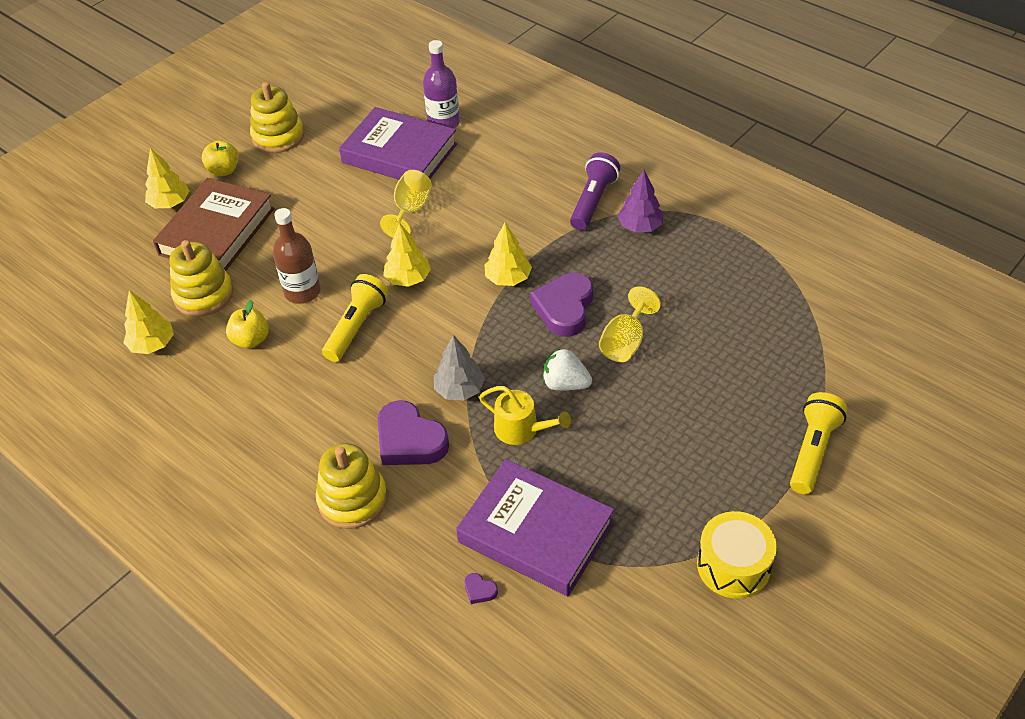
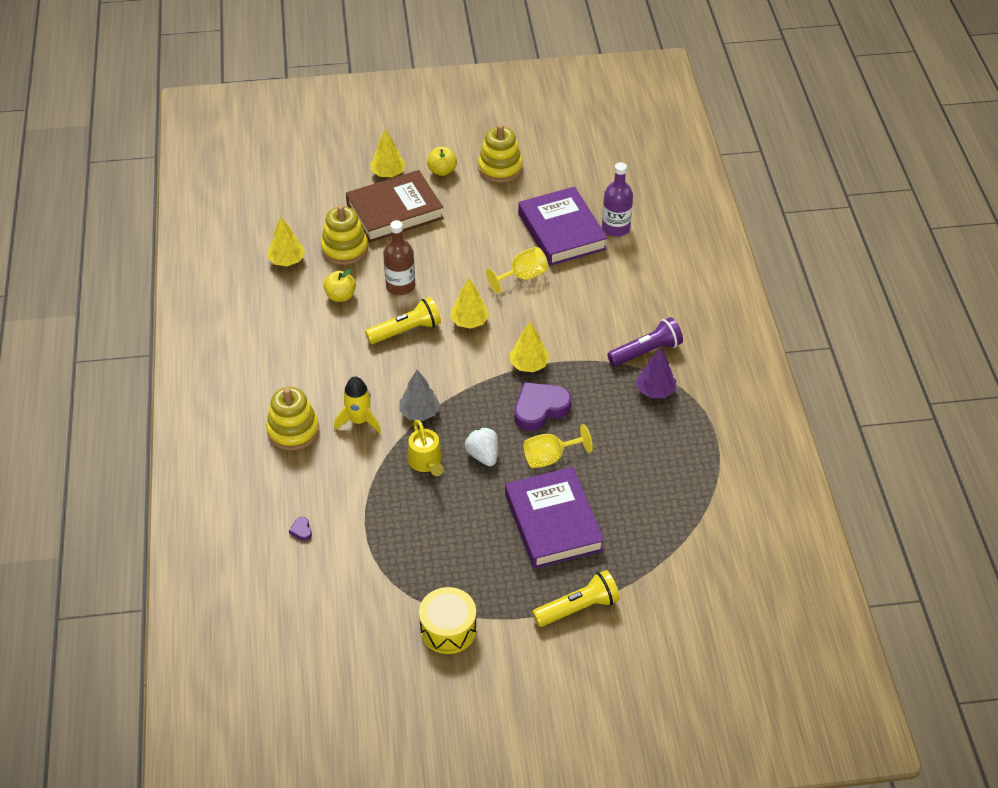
camera: 40 degrees right, 0 degrees up
purple heart [377,400,449,465] -> yellow rocket [334,376,381,434]
purple book [456,459,614,596] -> purple book moved to [505,467,605,569]

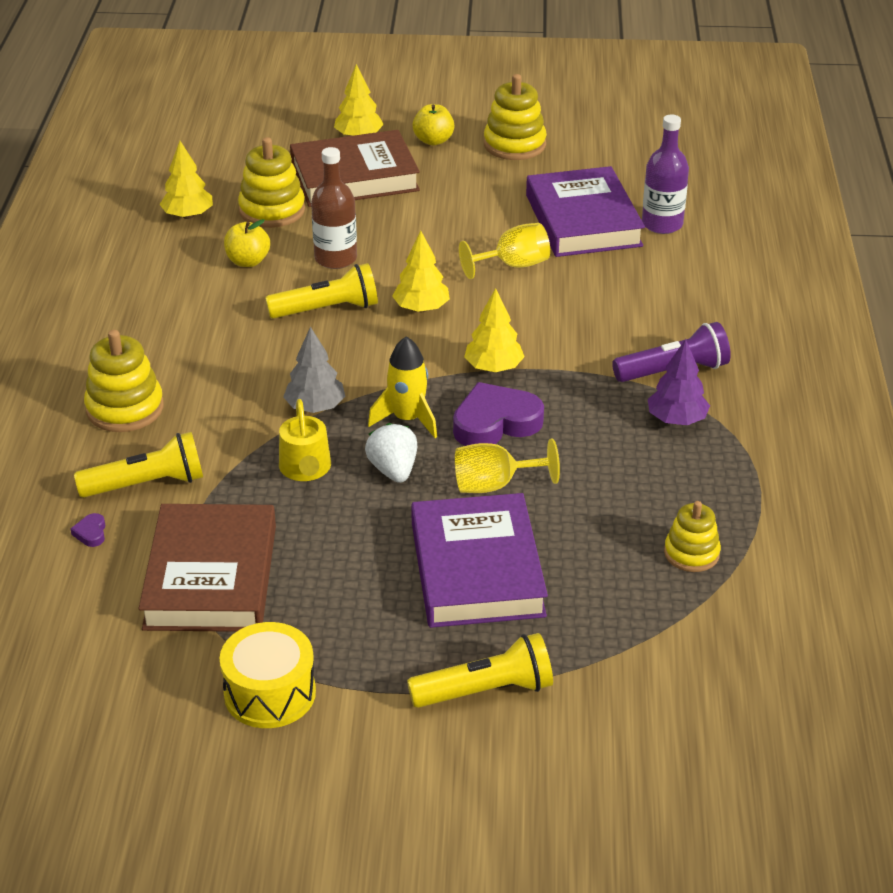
camera: 10 degrees right, 10 degrees down
yellow rocket [334,376,381,434] -> yellow rocket moved to [368,336,437,438]
none -> yellow flashlight [74,432,203,498]
none -> brown book [138,504,276,632]
none -> yellow stacking toy [664,501,721,572]

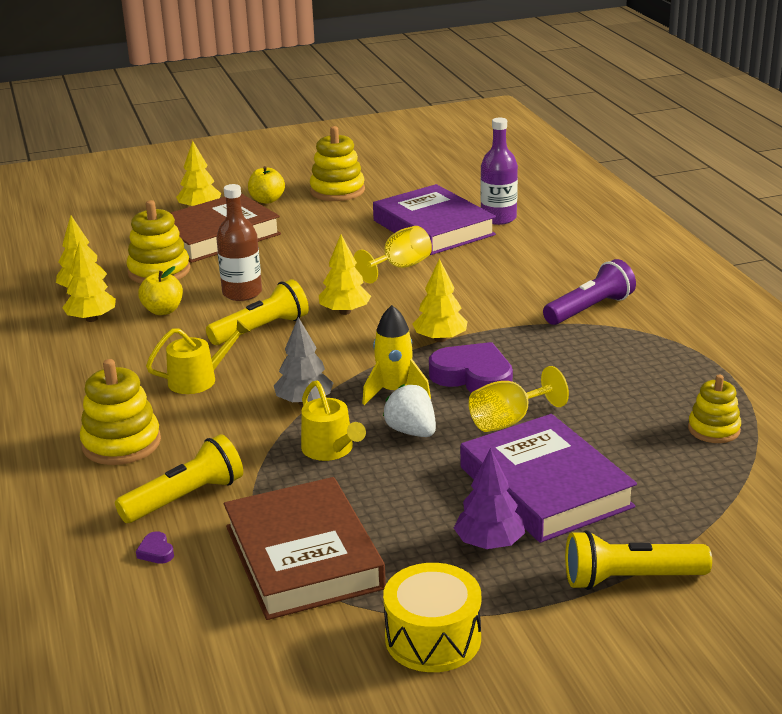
camera: 20 degrees left, 10 degrees down
yellow flashlight [407,633,553,708] -> yellow flashlight turned 150 degrees counterclockwise [565,530,712,590]
purple heart [453,382,544,446] -> purple heart turned 75 degrees clockwise [429,342,513,393]
purple tree [648,339,710,425] -> purple tree moved to [454,448,525,549]
none -> yellow tree [62,242,116,322]
none -> yellow watering can [146,320,250,394]

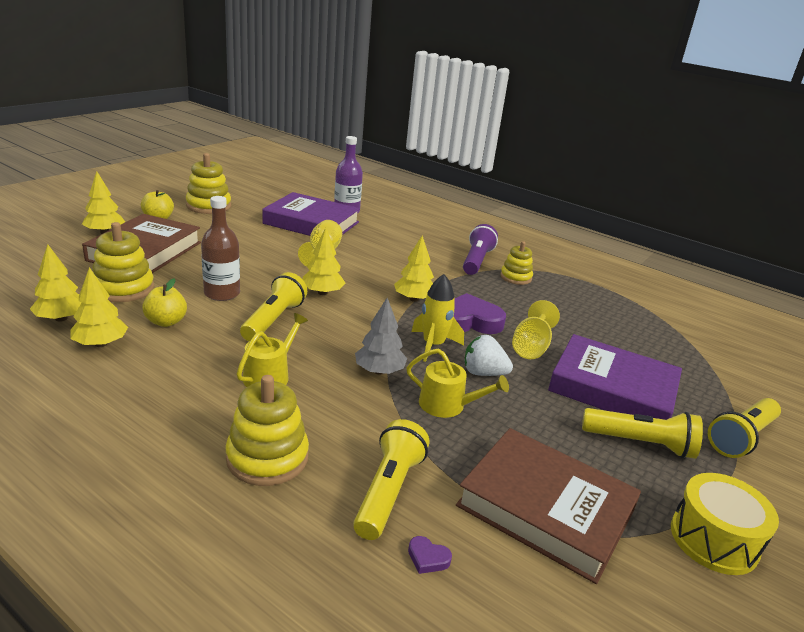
camera: 40 degrees left, 0 degrees up
purple tree [454,448,525,549] -> yellow flashlight [582,408,703,459]
yellow stacking toy [688,375,741,443] -> yellow stacking toy moved to [500,241,533,285]

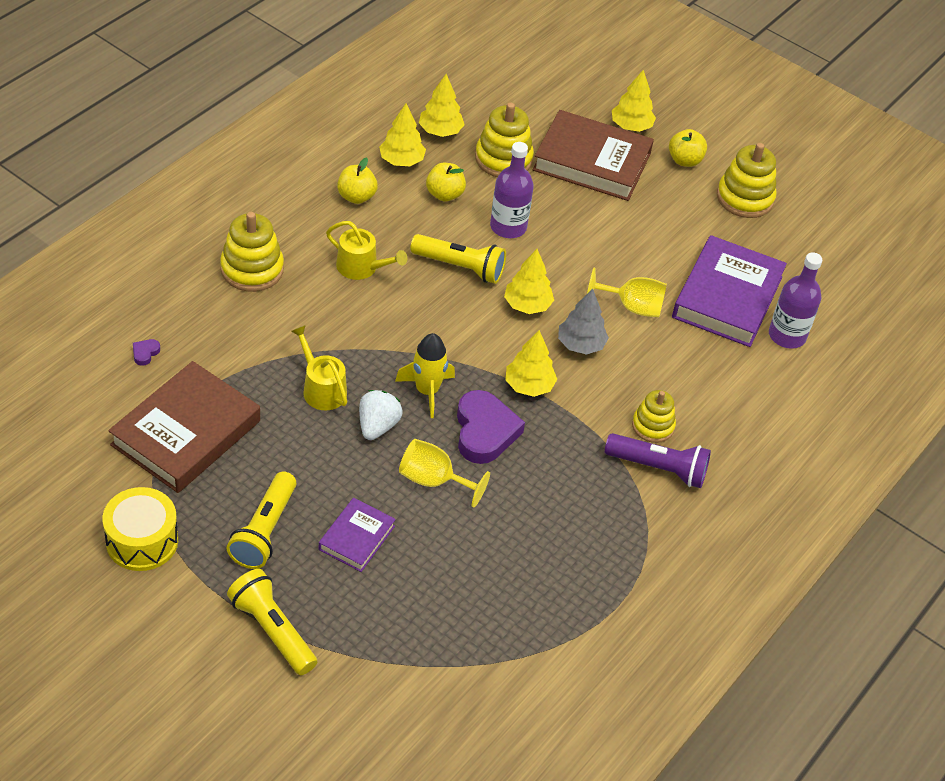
camera: 90 degrees right, 20 degrees up
brown bottle [201,196,240,301] -> purple bottle [490,142,534,238]
yellow flashlight [353,419,430,540] -> none
grey tree [355,298,407,375] -> grey tree moved to [558,288,609,355]
yellow watering can [406,349,509,418] -> yellow watering can turned 120 degrees clockwise [291,325,347,410]
yellow stacking toy [500,241,533,285] -> yellow stacking toy moved to [632,390,676,443]
purple book [548,334,682,420] -> purple book [319,498,396,572], size x0.52
none -> yellow apple [337,158,378,204]

